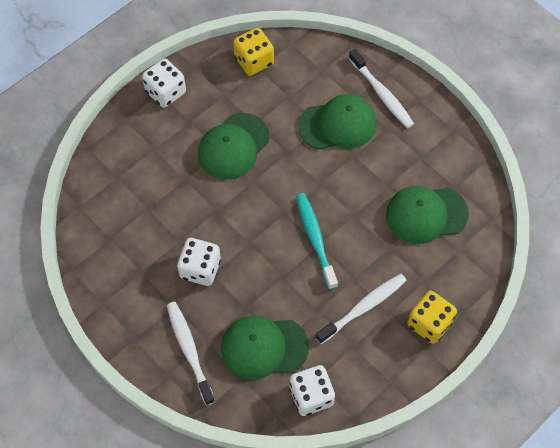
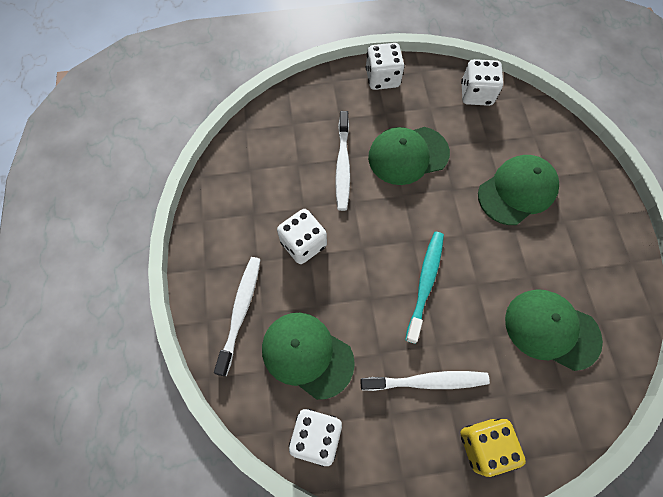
camera: 35 degrees right, 5 degrees up
yellow dice [233,28,274,76] -> white dice [461,59,503,106]
green cap [298,94,377,150] -> green cap turned 60 degrees counterclockwise [478,155,559,225]
white toothbrush [349,49,414,128] -> white toothbrush moved to [335,111,350,211]

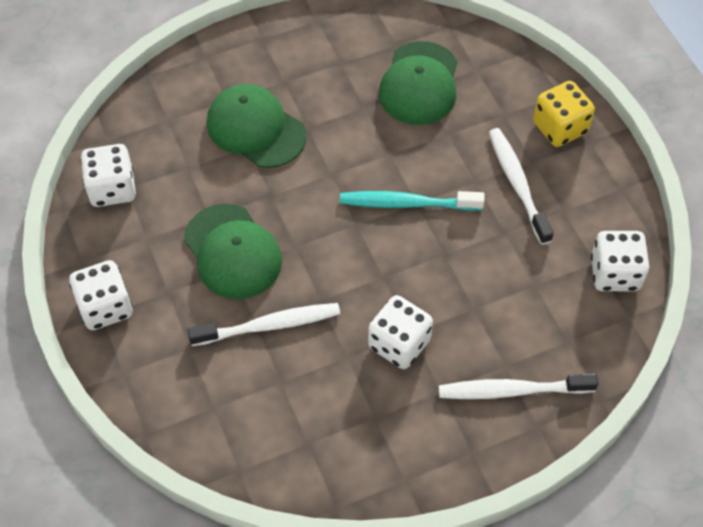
camera: 105 degrees left, 10 degrees down
green cap [262,313,355,400] -> none

